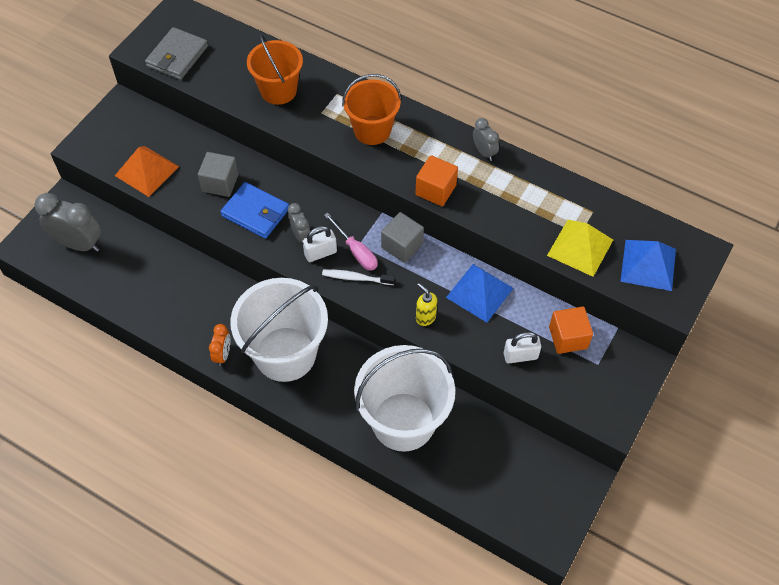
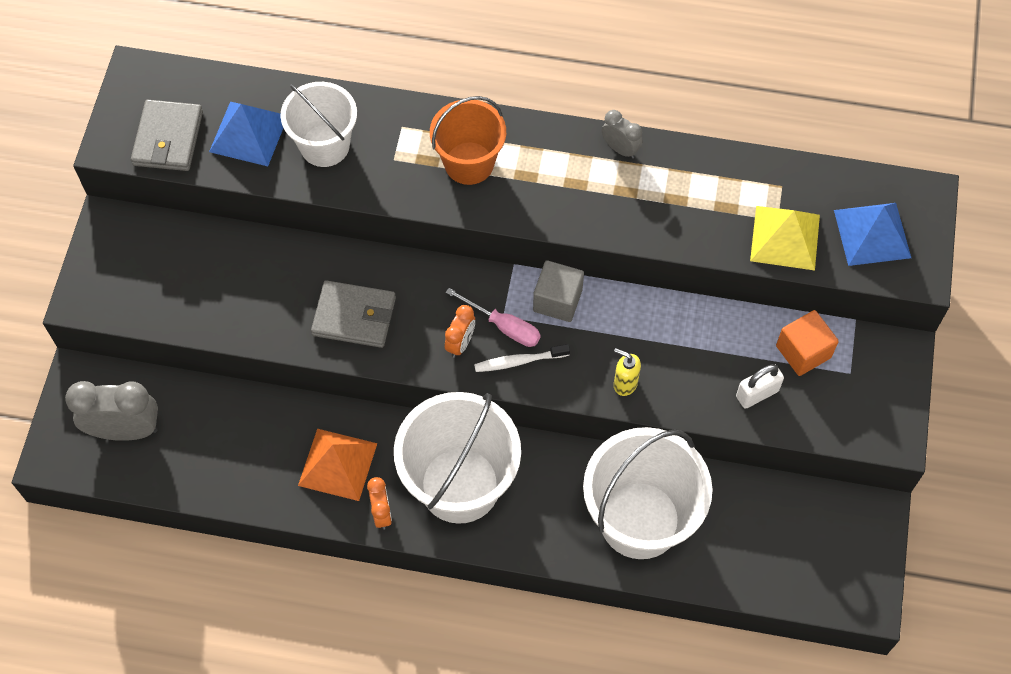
camera: 20 degrees left, 5 degrees up
orange pyramid [115,146,179,197] -> orange pyramid moved to [298,429,377,501]
grey cube [198,152,238,197] -> none
blue wallet [220,182,289,239] -> grey wallet [311,280,396,348]
orange bucket [247,34,303,105] -> white bucket [281,82,357,167]
grey clock [288,203,310,242] -> none
white padlock [303,226,337,262] -> orange clock [445,305,475,358]
orange cube [415,155,458,206] -> none
blue pyramid [446,264,514,323] -> blue pyramid moved to [209,102,283,166]

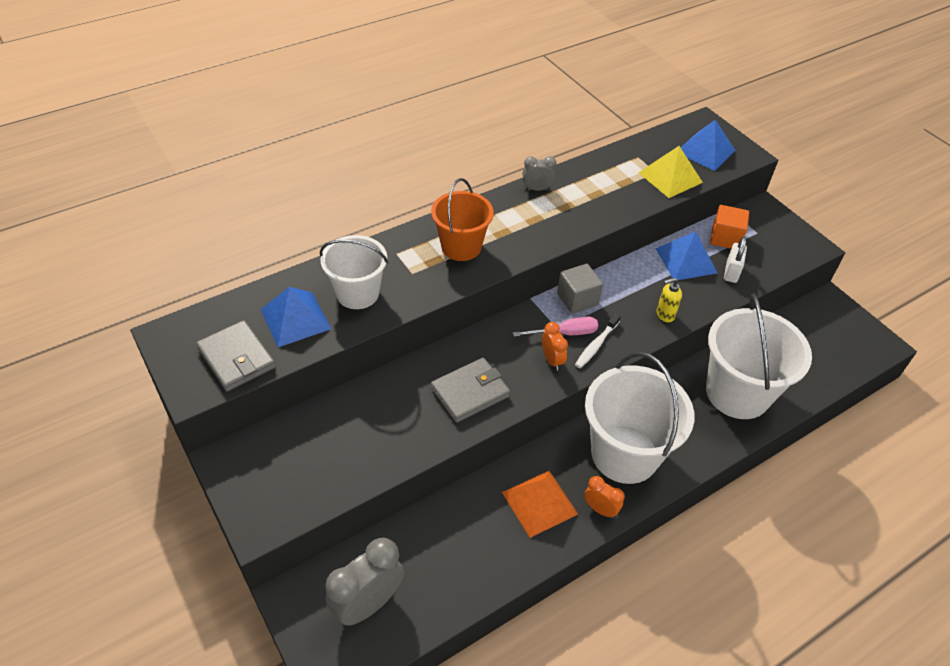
camera: 45 degrees left, 15 degrees down
none -> blue pyramid [655,231,717,280]

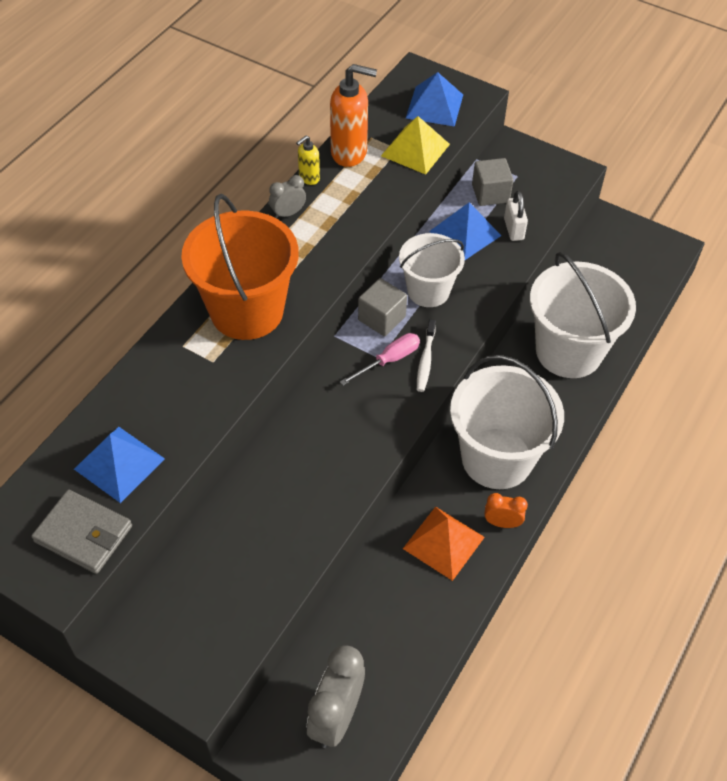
camera: 25 degrees left, 5 degrees up
white bucket [320,235,388,309] -> white bucket moved to [399,233,465,307]
orange bucket [431,178,494,261] -> orange bucket [182,194,299,340], size x1.60
grey wallet [431,358,510,423] -> none
orange clock [542,322,568,371] -> none
yellow soap dispenser [657,278,682,322] -> yellow soap dispenser moved to [296,136,320,185]
orange cube [710,205,749,249] -> grey cube [472,158,514,206]
none -> orange soap dispenser [330,64,377,167]

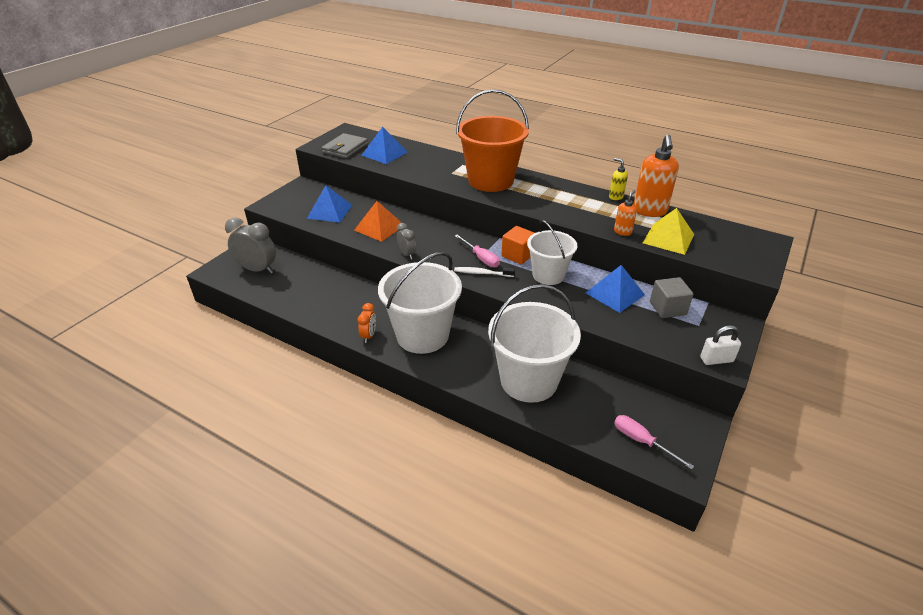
camera: 90 degrees right, 15 degrees down
grey clock [269,175,306,219] -> grey clock moved to [397,223,416,259]
grey cube [358,278,407,336] -> orange cube [501,226,534,265]
orange pyramid [403,507,485,581] -> orange pyramid moved to [354,201,402,242]
blue pyramid [406,72,463,127] -> blue pyramid moved to [307,185,352,223]
white padlock [504,191,528,241] -> white padlock moved to [700,325,741,365]
none -> orange soap dispenser [614,190,637,236]
none -> pink screwdriver [614,415,694,470]

